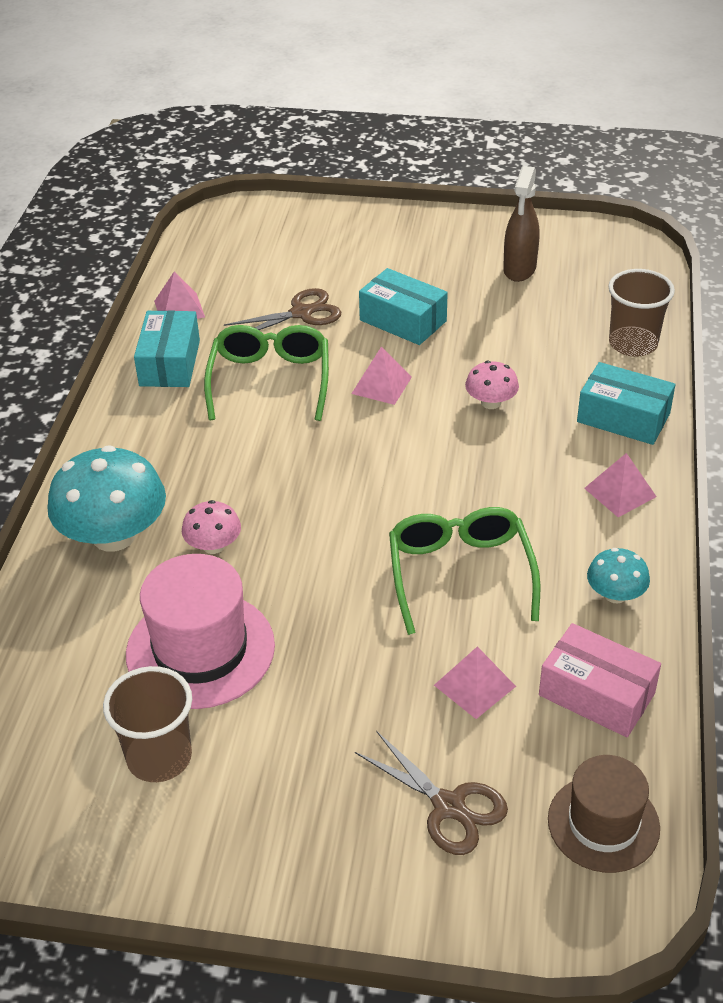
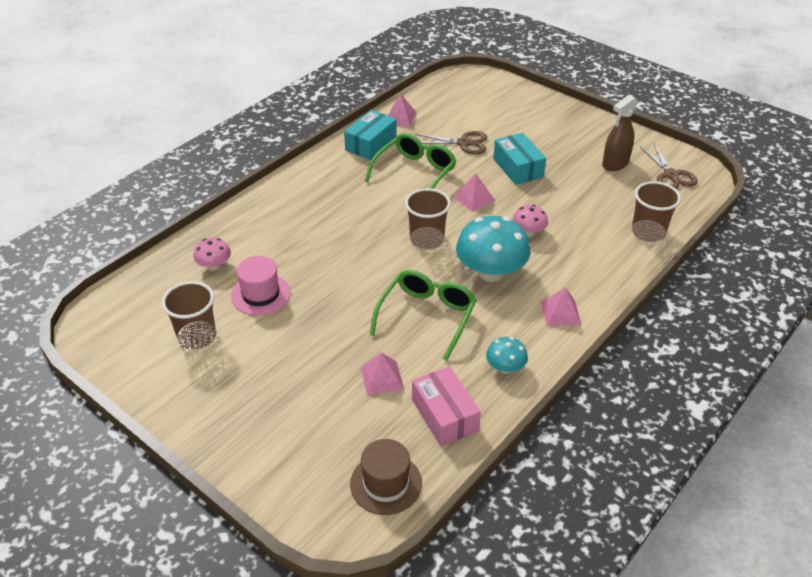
camera: 30 degrees right, 0 degrees up
turquoise mushroom [47,445,166,552] -> turquoise mushroom moved to [456,216,530,282]
pink hat [126,554,275,709] -> pink hat [231,256,290,315], size x0.66
pink mushroom [182,500,241,554] -> pink mushroom moved to [194,238,231,271]
brown scissors [355,732,508,855] -> brown scissors moved to [640,144,698,189]
turquoise box [577,362,675,445] -> none
none -> brown cup [405,188,451,249]

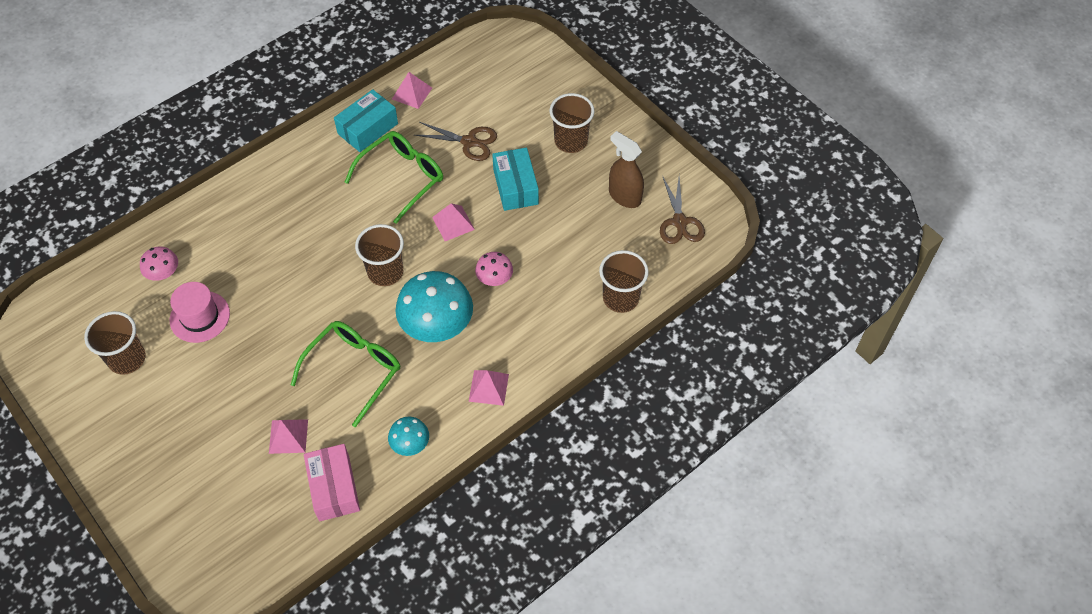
camera: 10 degrees right, 15 degrees up
brown hat [350,439,422,515] -> none
brown spray bottle [602,95,638,171] -> brown spray bottle turned 75 degrees clockwise [609,131,644,208]
none -> brown cup [550,93,594,153]

